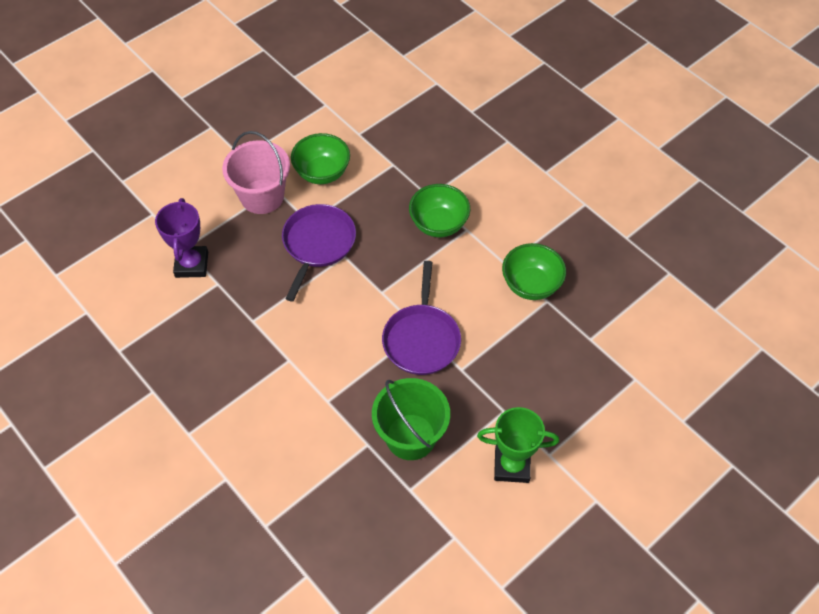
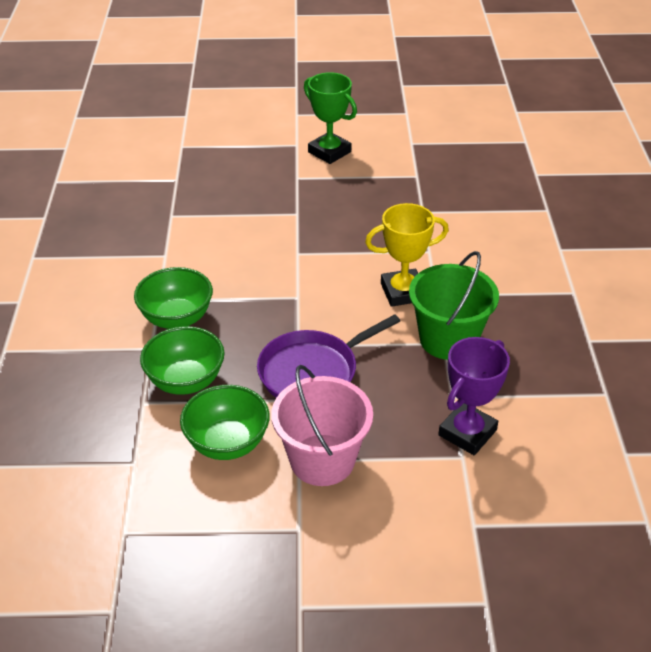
camera: 140 degrees left, 15 degrees down
green bucket [372,378,450,460] -> green bucket moved to [409,251,499,360]
purple pan [382,261,461,375] -> none
green bowl [502,243,566,300] -> green bowl moved to [140,326,224,395]
none -> yellow trophy [365,203,449,307]

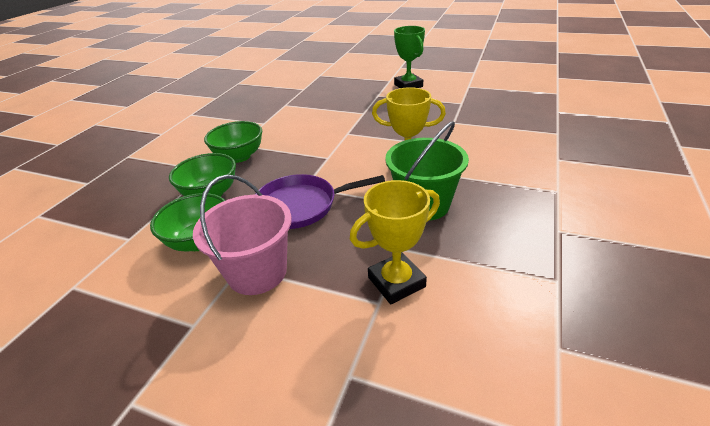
camera: 25 degrees right, 5 degrees down
purple trophy [438,337,510,455] -> yellow trophy [350,180,440,304]

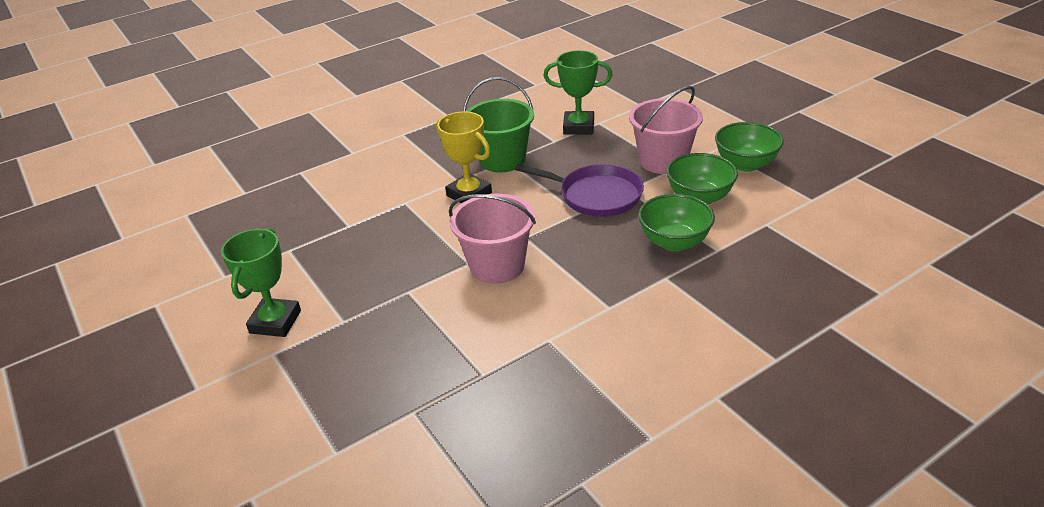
camera: 145 degrees left, 0 degrees up
green bowl [204,121,262,163] -> green bowl moved to [715,122,784,172]
yellow trophy [350,180,440,304] -> green trophy [544,50,612,135]
none -> pink bucket [449,194,536,284]

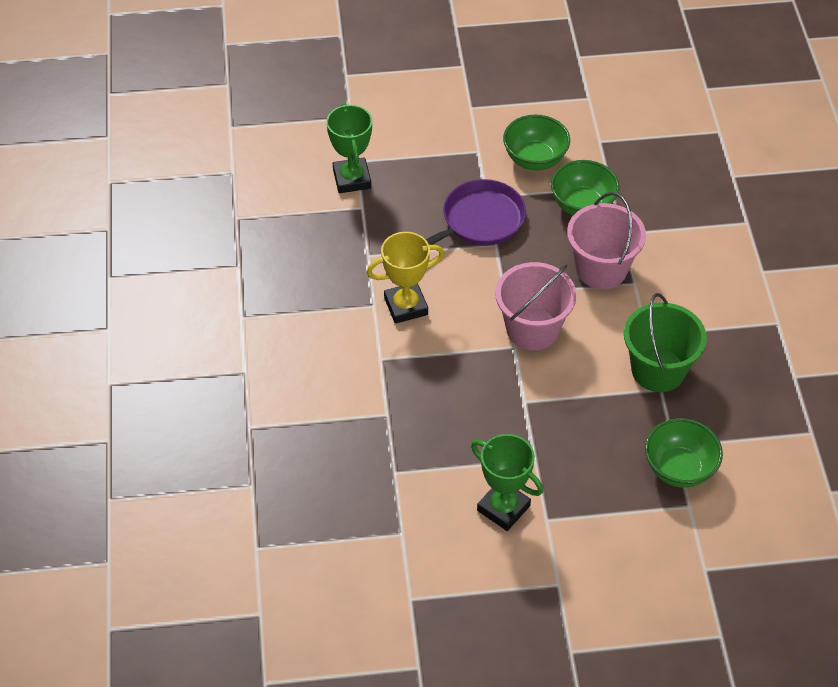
camera: 65 degrees left, 15 degrees up
green bucket [463,77,534,172] -> green bucket moved to [624,293,707,392]
green trophy [544,50,612,135] -> green trophy turned 45 degrees counterclockwise [326,103,372,193]
pink bucket [629,86,703,174] -> pink bucket moved to [567,192,646,289]
green bowl [715,122,784,172] -> green bowl moved to [645,418,723,488]

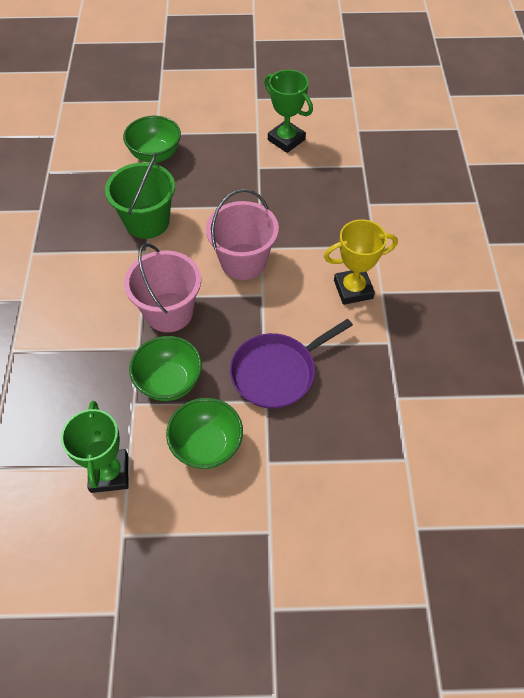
camera: 175 degrees left, 5 degrees up
green trophy [326,103,372,193] -> green trophy moved to [61,401,129,493]

